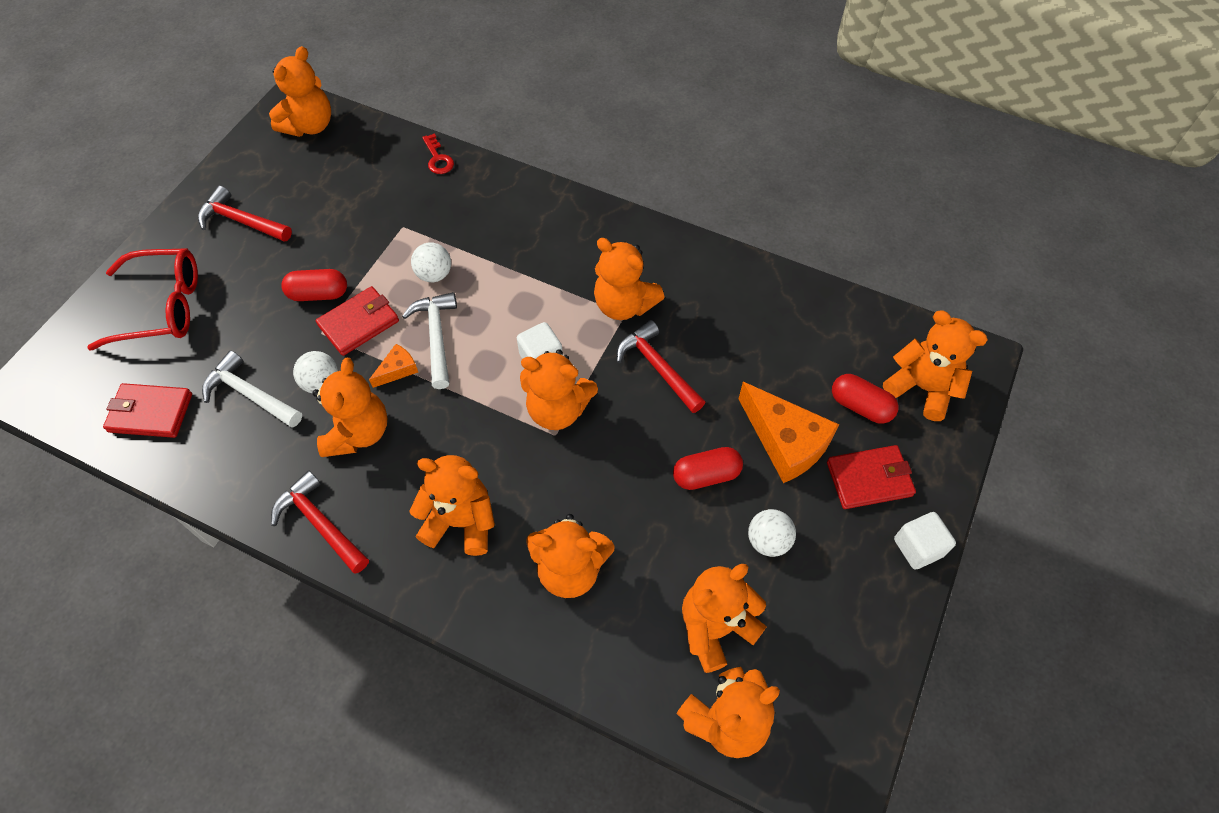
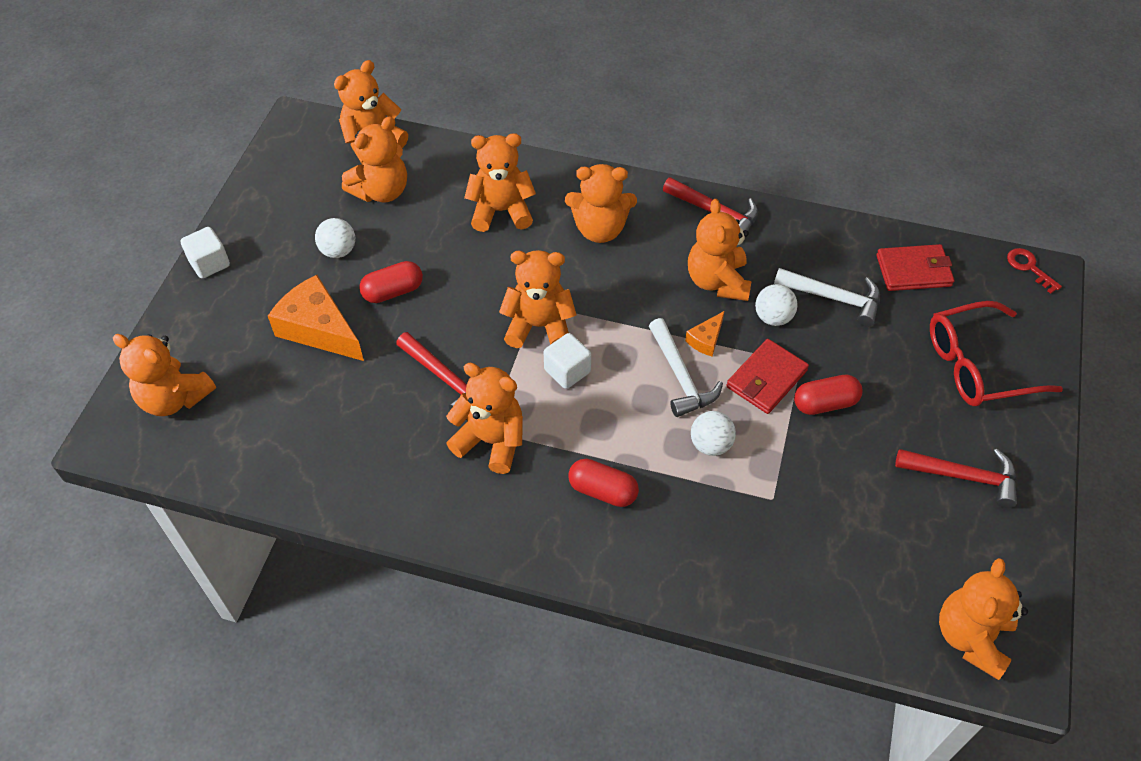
camera: 170 degrees right, 5 degrees down
red key [422,133,454,174] -> red key moved to [1007,248,1062,294]
red wallet [827,445,916,509] -> none
red capsule [832,374,899,424] -> red capsule moved to [568,459,639,507]

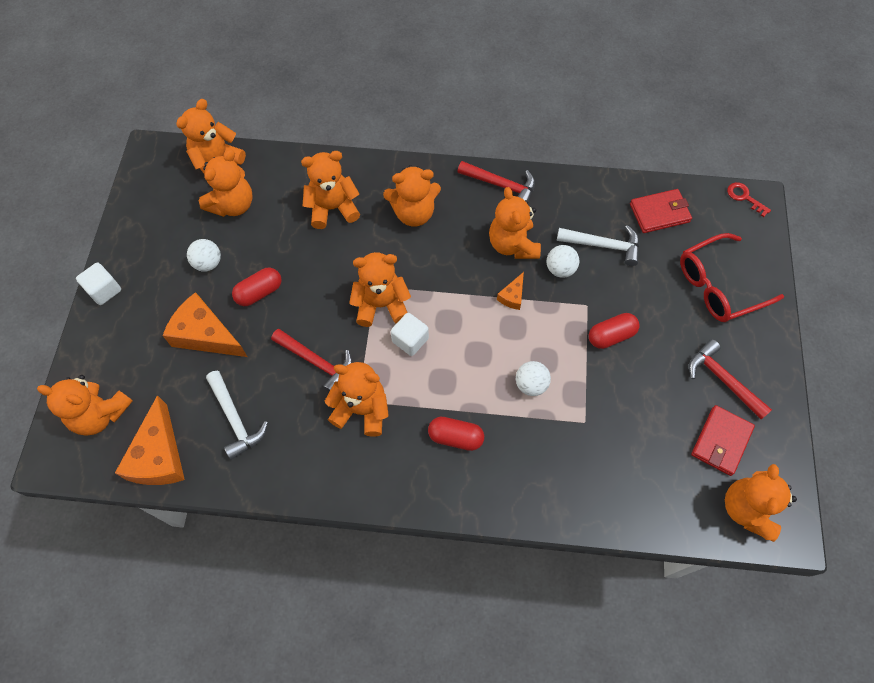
camera: 10 degrees left, 10 degrees up
white hammer [649,318,723,417] -> white hammer moved to [206,371,268,460]
red wallet [726,339,809,414] -> red wallet moved to [691,405,755,476]
red hammer [895,449,1017,508] -> red hammer turned 135 degrees counterclockwise [689,339,772,419]
none -> orange cheese [115,395,185,485]

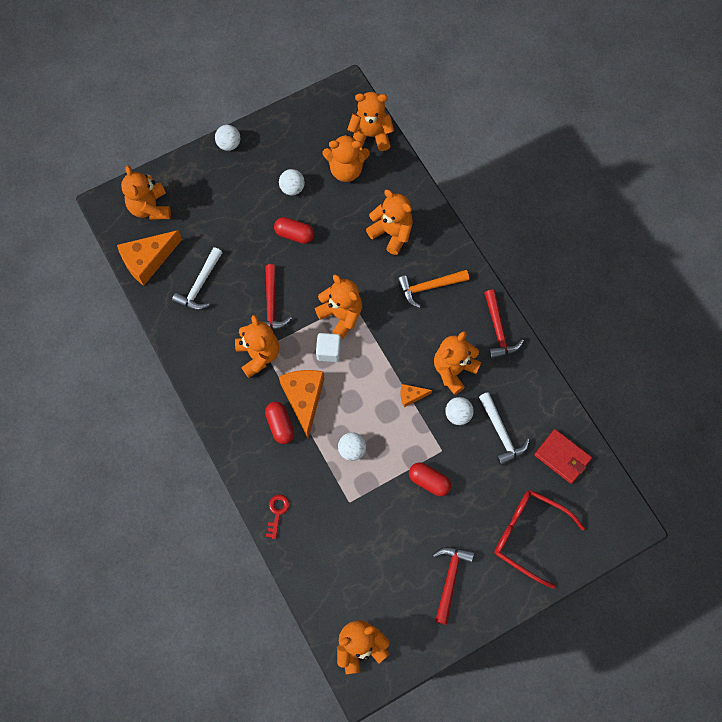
camera: 55 degrees right, 5 degrees up
white cube [76,263,121,305] -> white ball [215,125,240,151]
orange cheese [162,292,248,357] -> orange cheese moved to [279,370,324,439]
orange teddy bear [383,165,441,226] -> orange hammer [397,270,469,308]
red wallet [691,405,755,476] -> none
red key [727,182,771,217] -> red key moved to [266,495,289,539]

